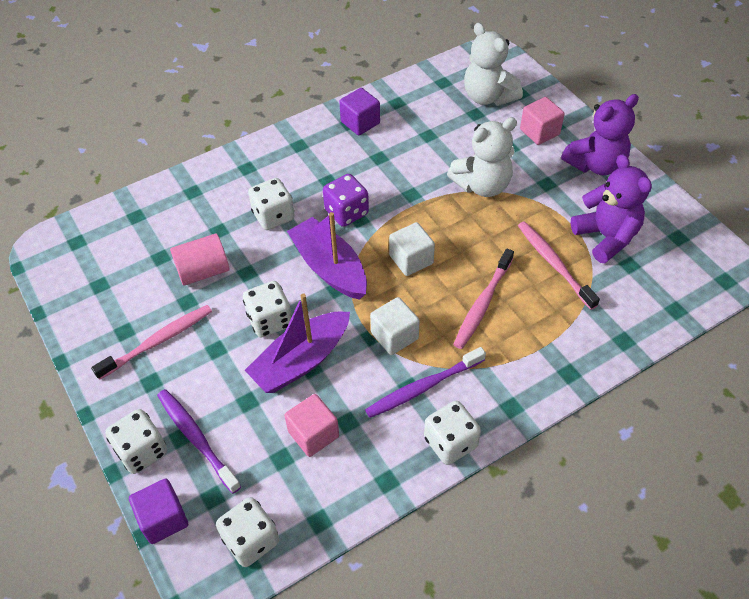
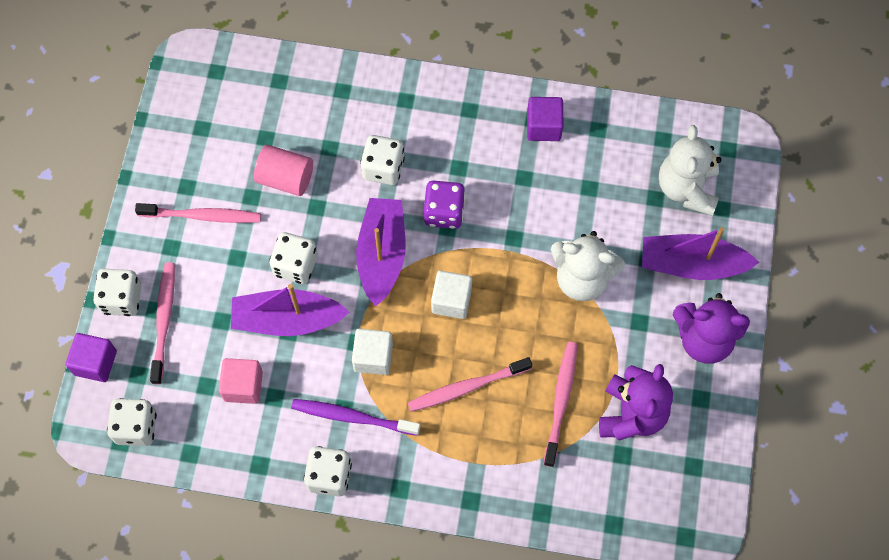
camera: 40 degrees right, 15 degrees up
purple toothbrush [157,389,241,494] -> pink toothbrush [150,262,175,385]
pink cube [520,97,565,145] -> purple boat [642,227,759,280]

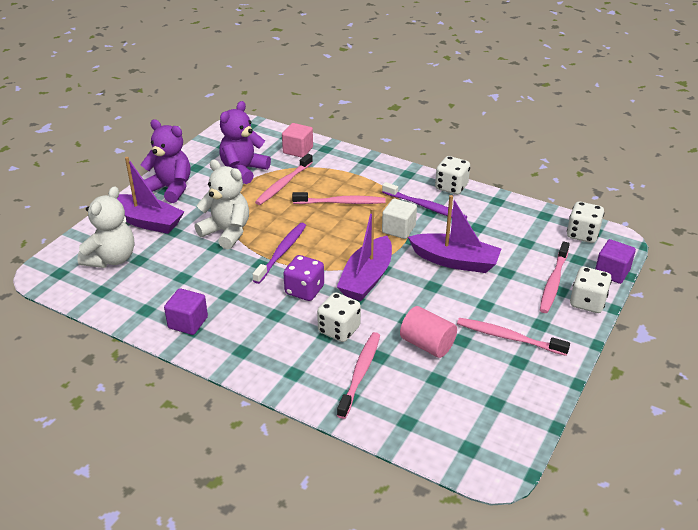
camera: 160 degrees left, 30 degrees down
pink cube [219,358,263,404] -> pink cube moved to [282,123,313,158]
white dice [270,232,318,284] -> none
white cube [431,271,472,319] -> none
none -> purple toothbrush [253,223,306,284]
none -> pink toothbrush [337,332,380,419]

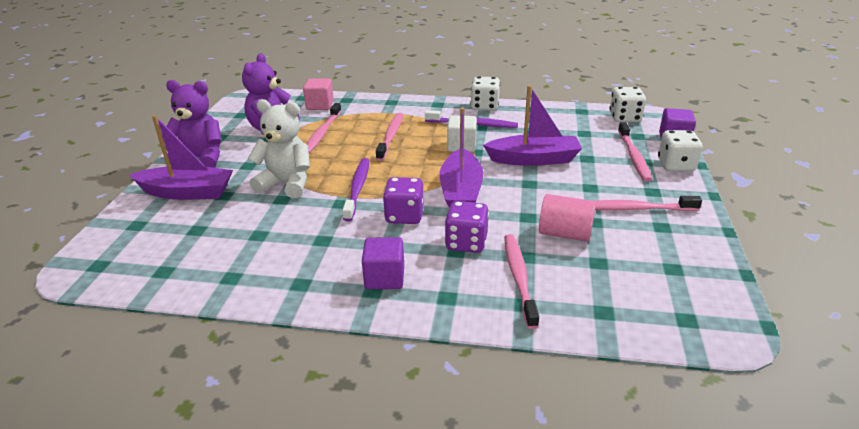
camera: 20 degrees left, 5 degrees down
white teddy bear [77,186,134,268] -> none
purple cube [164,288,208,335] -> purple cube moved to [362,237,404,289]
pink toothbrush [292,192,386,204] -> pink toothbrush turned 60 degrees counterclockwise [376,113,403,161]
white dice [317,292,361,342] -> purple dice [445,201,489,253]

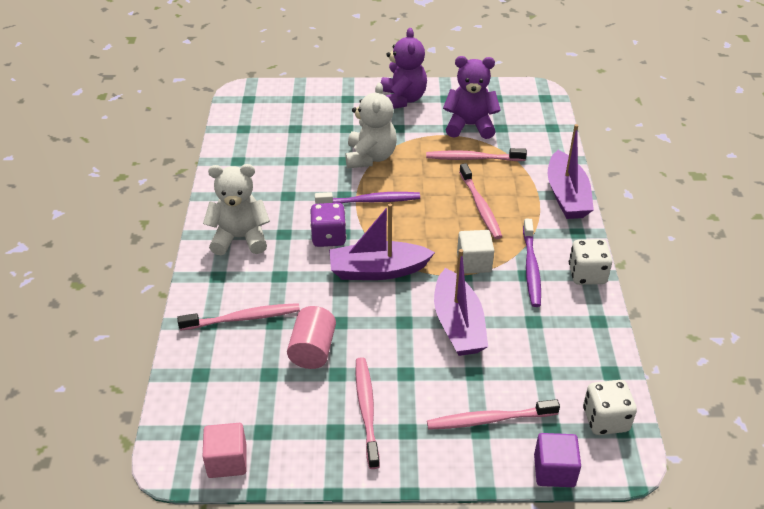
camera: 80 degrees right, 10 degrees up
purple boat [129,115,233,200] -> purple boat moved to [548,124,594,219]
pink cube [303,79,334,110] -> pink cube moved to [203,423,247,478]
purple cube [362,237,404,289] -> white teddy bear [203,164,270,255]
pink toothbrush [376,113,403,161] -> pink toothbrush turned 75 degrees clockwise [459,163,503,239]
purple dice [445,201,489,253] -> none
white dice [658,130,703,171] -> none

